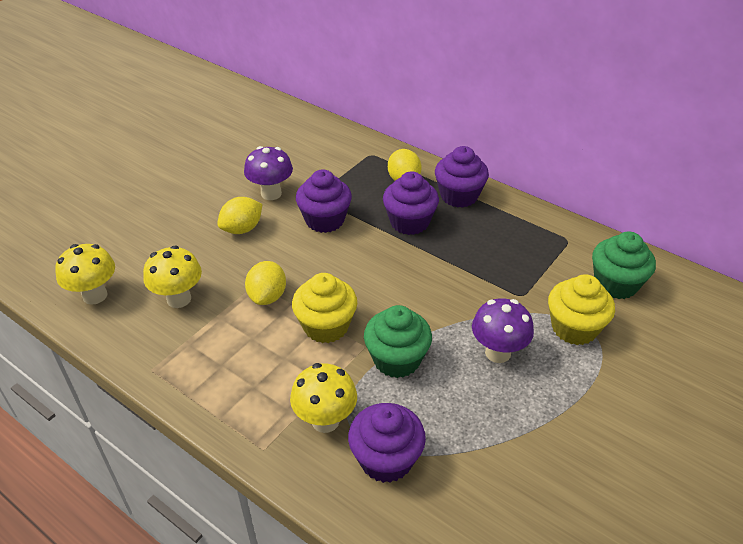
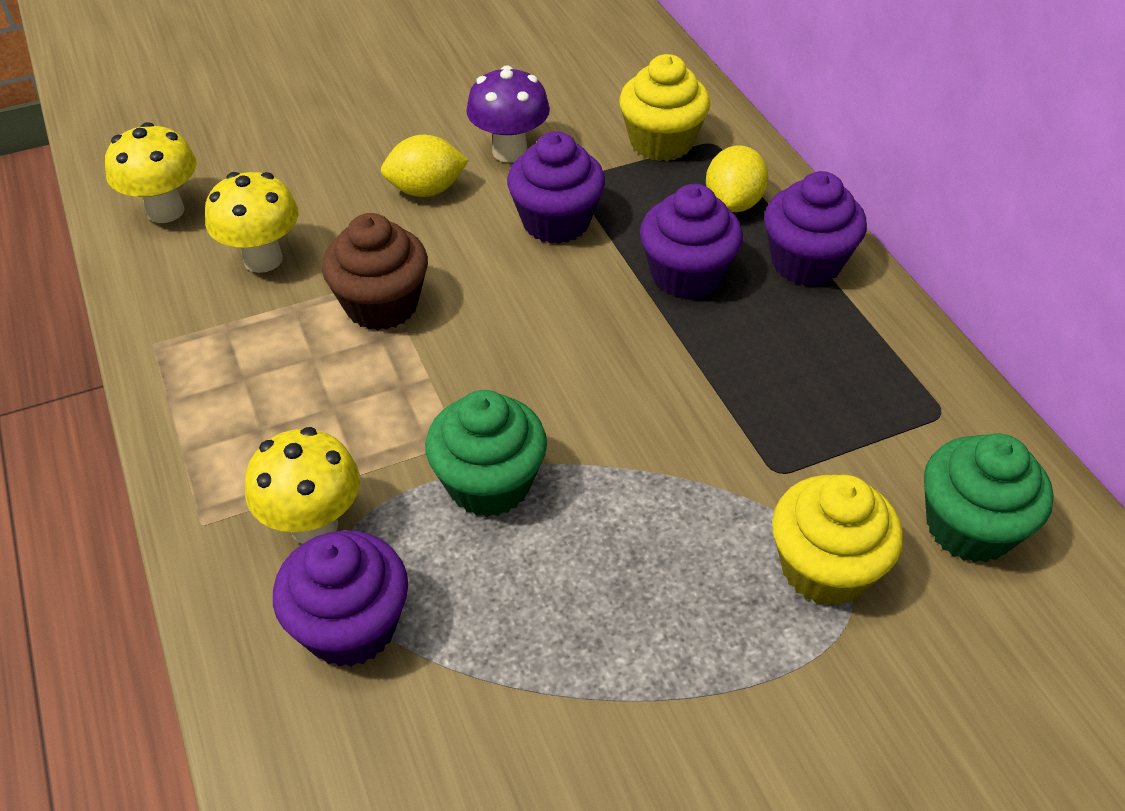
camera: 30 degrees right, 5 degrees up
yellow lemon [245,261,286,305] -> brown cupcake [322,213,428,331]
yellow cupcake [292,273,357,343] -> yellow cupcake moved to [619,54,711,161]
purple mushroom [472,298,534,363] -> none

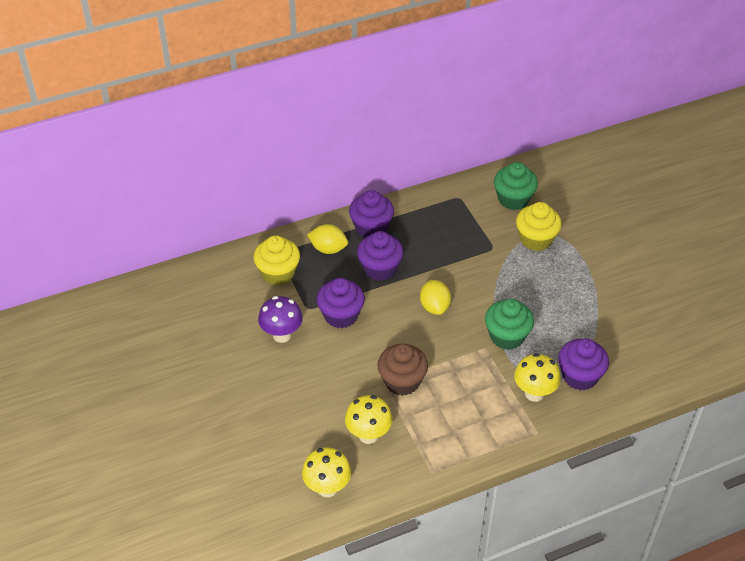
camera: 90 degrees left, 0 degrees up
yellow lemon [381,135,469,197] -> yellow lemon moved to [420,280,451,315]

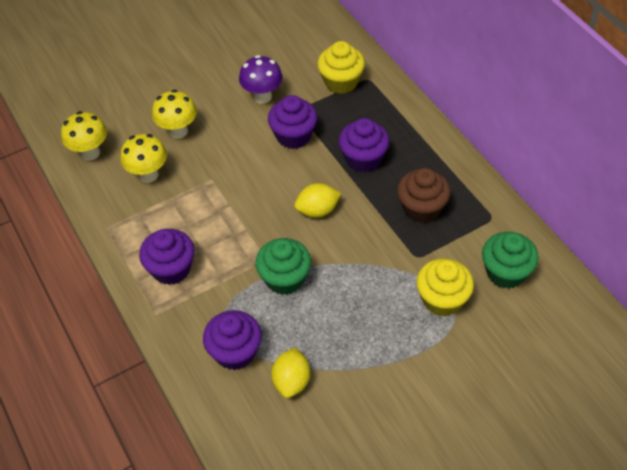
camera: 85 degrees right, 5 degrees up
yellow lemon [307,224,348,254] -> yellow lemon moved to [271,347,310,398]
purple cupcake [349,190,394,238] -> purple cupcake moved to [139,229,195,285]
brown cupcake [377,344,428,396] -> brown cupcake moved to [397,168,451,223]
yellow mushroom [514,353,561,402] -> yellow mushroom moved to [152,90,197,139]

